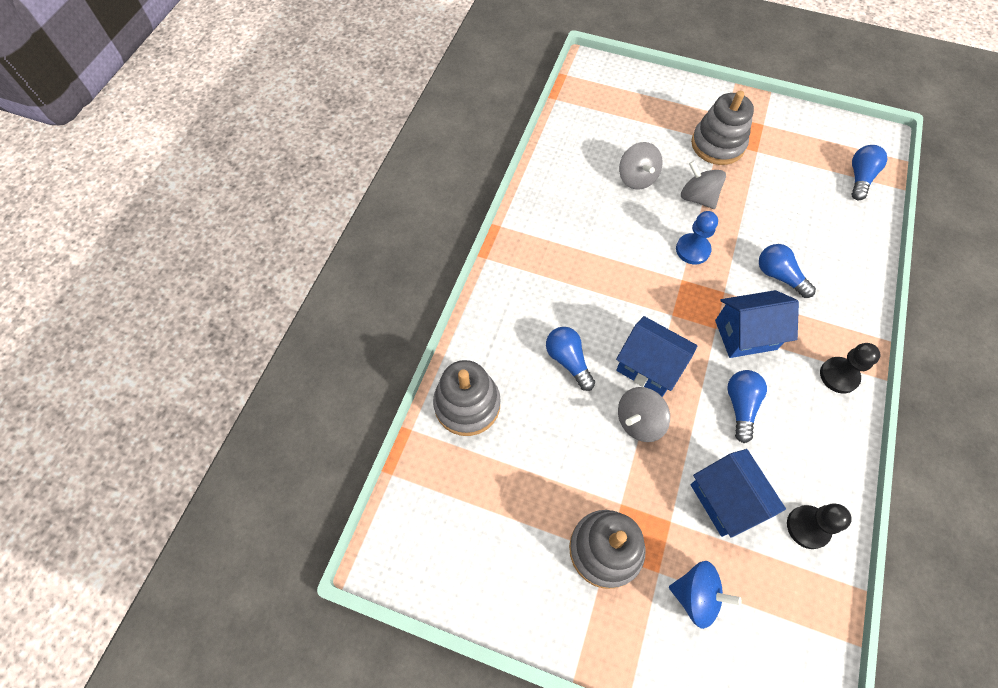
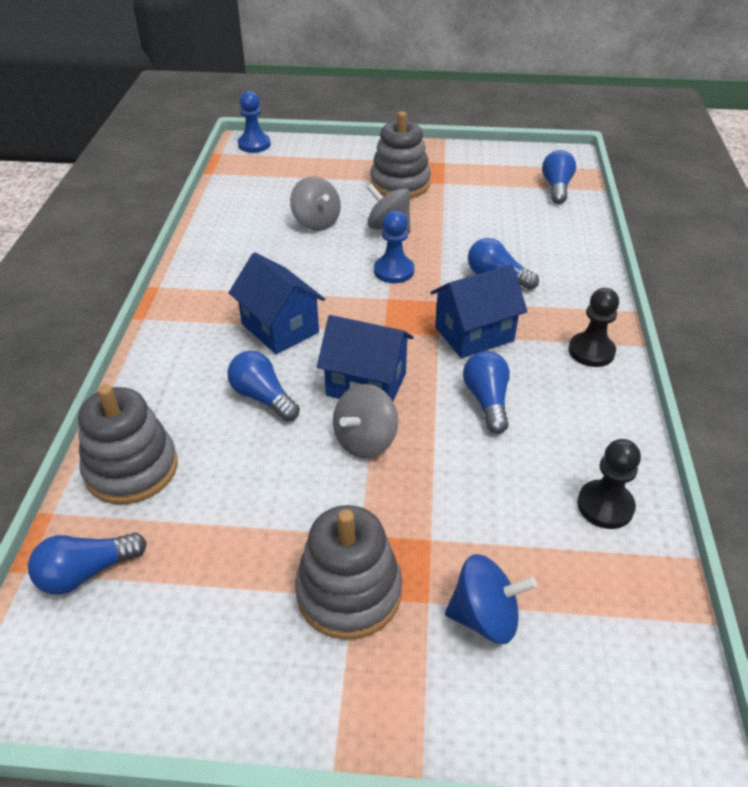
camera: 15 degrees left, 20 degrees down
blue house [691,449,786,538] -> blue house moved to [229,252,325,354]
none -> blue light bulb [28,532,147,595]
none -> blue pawn [238,91,271,153]

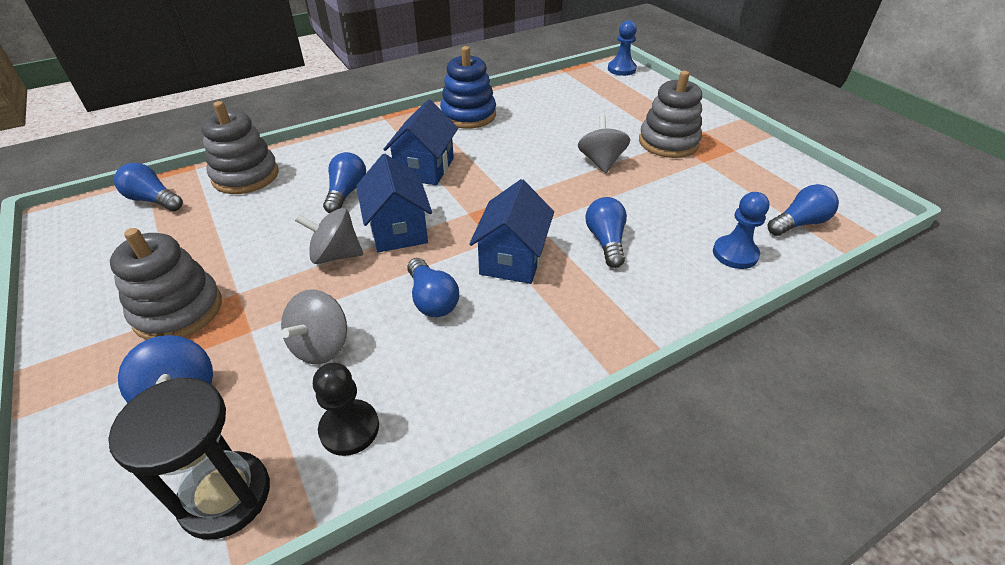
camera: 55 degrees right, 0 degrees up
grey spinning top [290,176,341,231] -> grey spinning top moved to [281,289,347,364]
blue pawn [374,211,414,283] -> blue pawn moved to [713,192,769,269]
blue house [430,264,528,358] -> blue house turned 75 degrees clockwise [469,179,554,284]
blue light bulb [463,351,510,434] -> blue light bulb turned 105 degrees clockwise [407,258,459,317]
black pawn [569,288,619,367] -> none
none -> black hourglass [108,377,270,540]
none -> blue stacking toy [440,46,496,129]

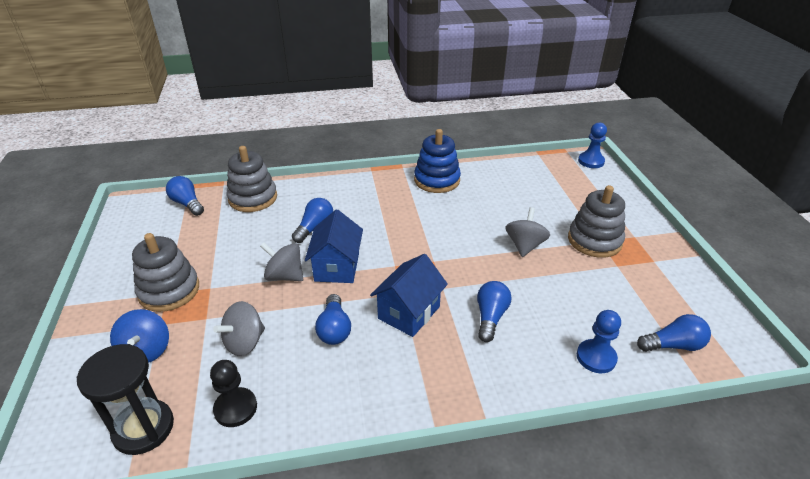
camera: 20 degrees right, 5 degrees down
blue house [383,99,458,185] -> none

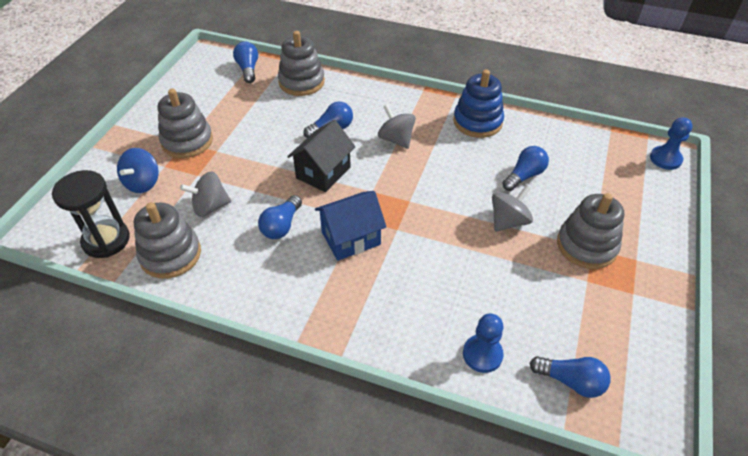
camera: 30 degrees right, 10 degrees up
black pawn [210,360,257,427] -> grey stacking toy [134,202,201,279]
grey spinning top [260,242,303,281] -> grey spinning top moved to [378,104,416,149]
blue house [305,210,363,283] -> black house [287,120,356,193]
blue light bulb [477,281,512,342] -> blue light bulb moved to [502,146,549,191]

